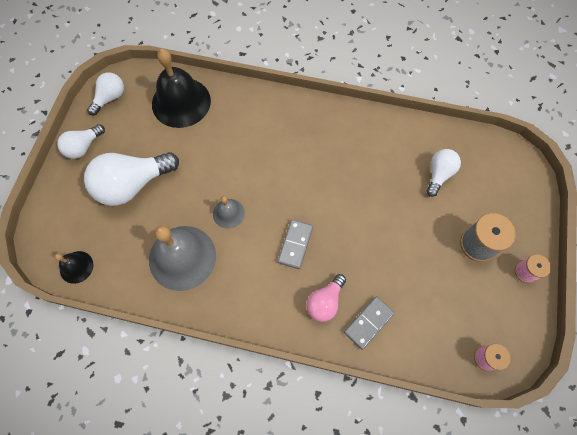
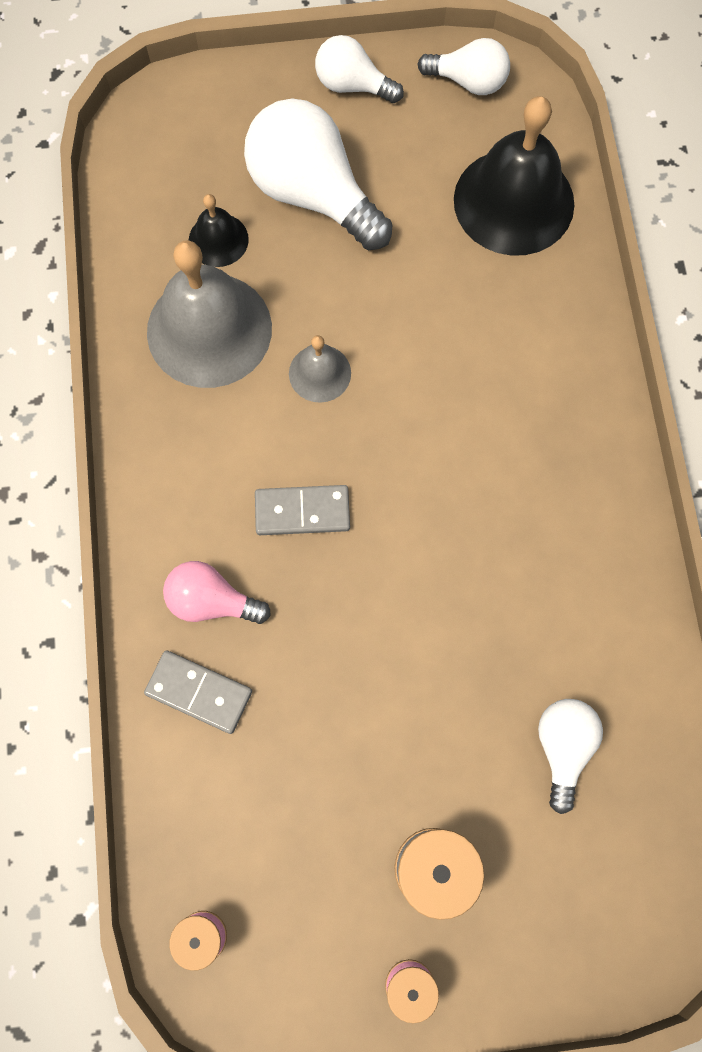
camera: 70 degrees right, 5 degrees up
black bell [54,251,93,284] -> black bell moved to [189,194,249,267]
white light bulb [426,149,461,197] -> white light bulb turned 90 degrees counterclockwise [538,699,603,814]

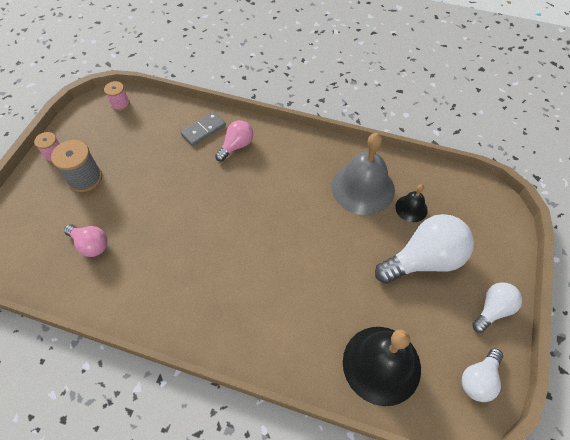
camera: 115 degrees right, 15 degrees down
grey domino [255,485,350,535] -> none
grey bell [289,335,351,403] -> none
white light bulb [538,699,603,814] -> pink light bulb [64,224,108,257]

